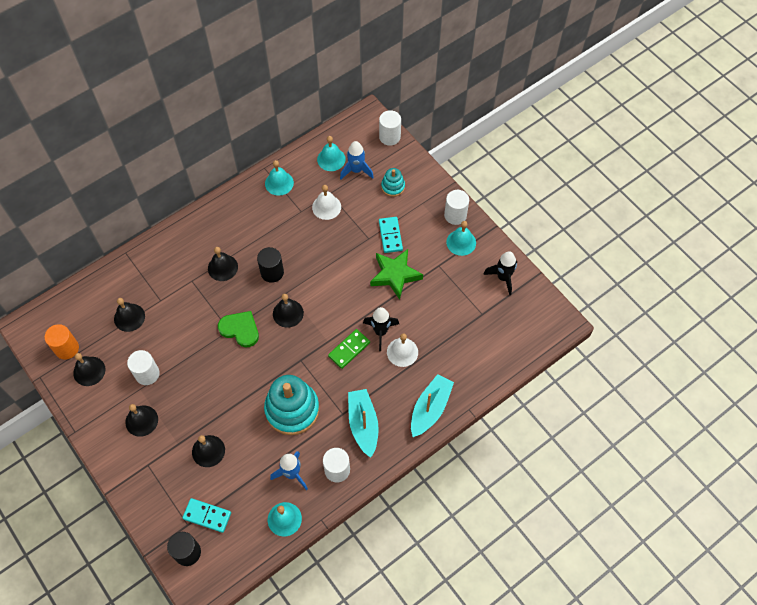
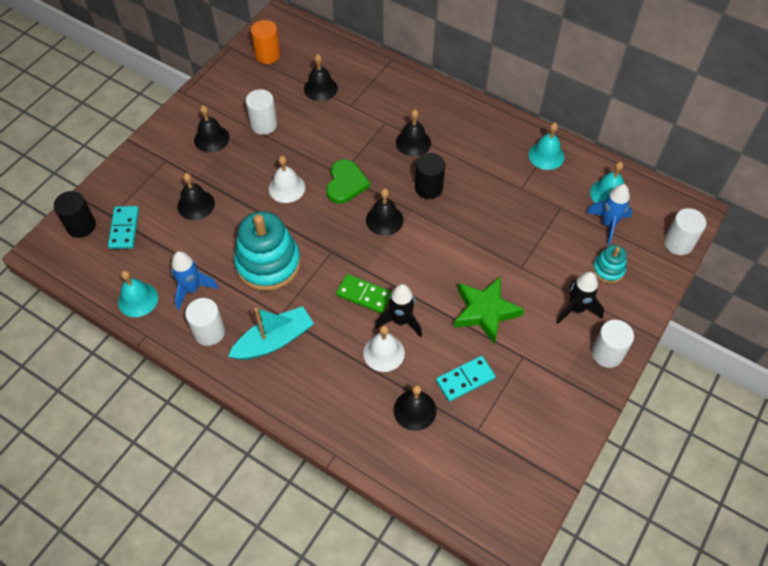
camera: 70 degrees right, 5 degrees down
black bell [73,353,105,386] -> black bell moved to [394,385,437,431]
white bell [312,185,341,220] -> white bell moved to [269,156,305,203]
turquoise domino [379,217,403,253] -> turquoise domino moved to [436,356,496,402]
turquoise boat [411,374,454,437] -> none
turquoise bell [446,221,476,256] -> none
black rocket [483,251,517,295] -> black rocket moved to [557,272,604,324]

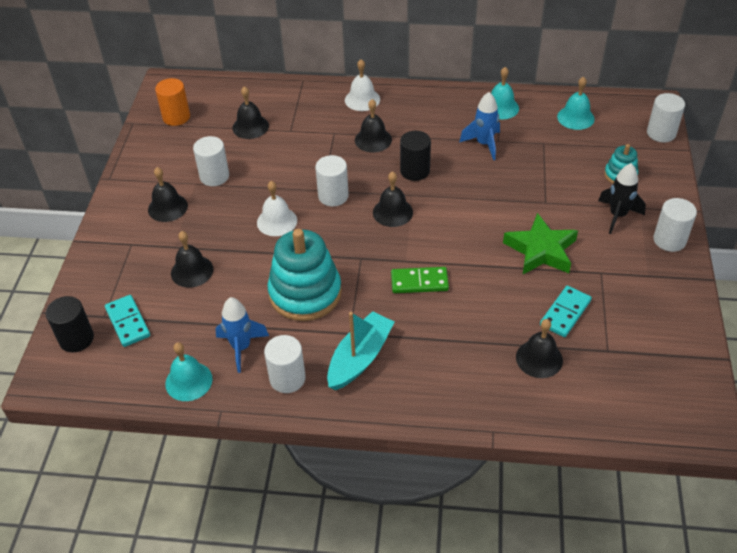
camera: 25 degrees left, 10 degrees down
green heart [326,159,370,204] -> white cylinder [315,155,349,206]
white bell [363,325,405,372] -> white bell moved to [345,59,380,111]
black rocket [375,284,422,338] -> none
blue rocket [586,184,632,245] -> blue rocket moved to [460,92,500,160]

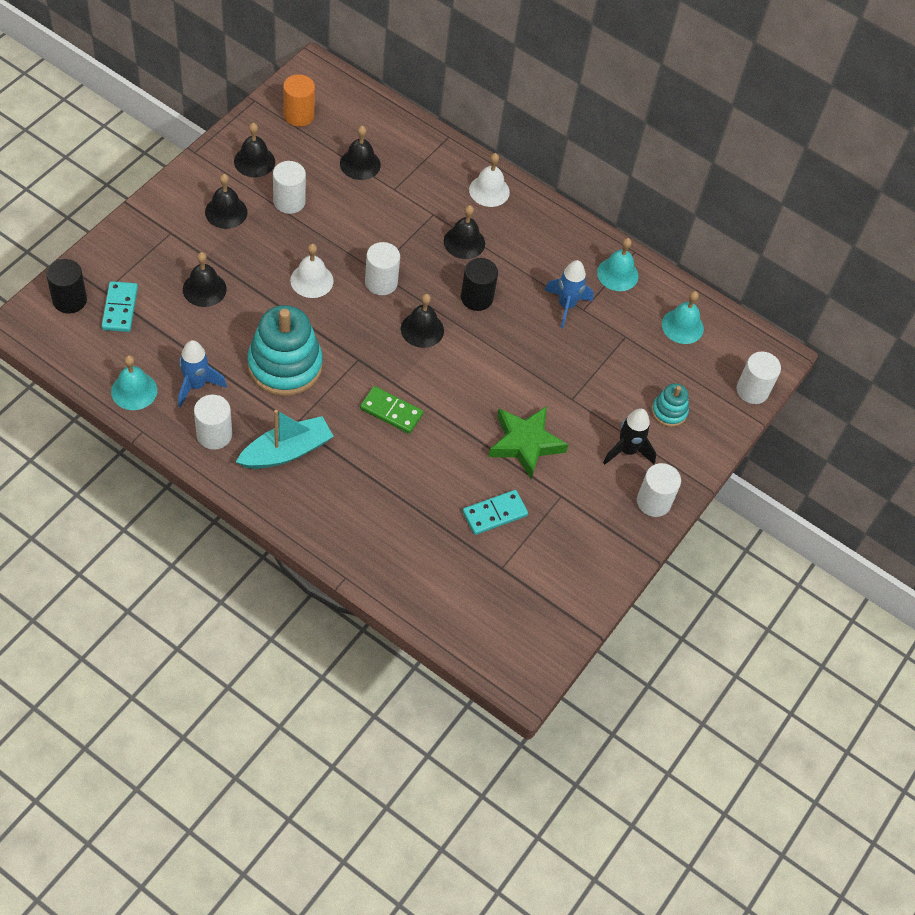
camera: 20 degrees right, 10 degrees up
black bell [516,319,563,378] -> black bell moved to [234,123,275,177]

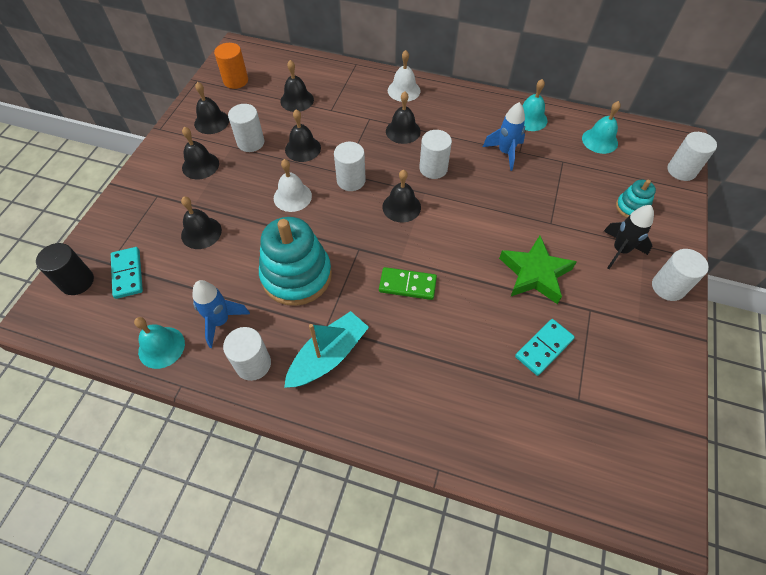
camera: 10 degrees left, 0 degrees up
black cylinder [461,258,498,311] -> white cylinder [419,130,452,179]
none -> black bell [285,109,321,162]

